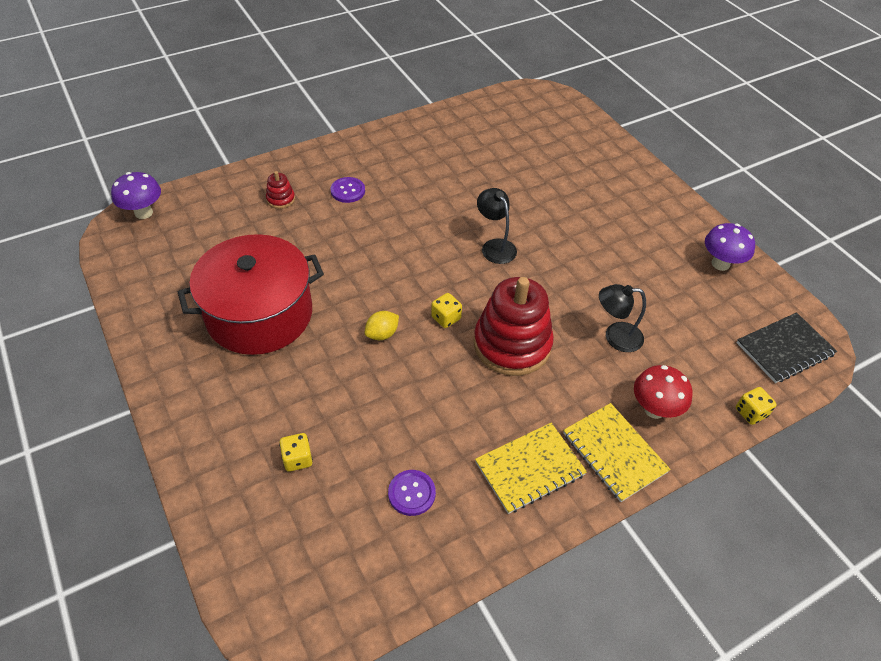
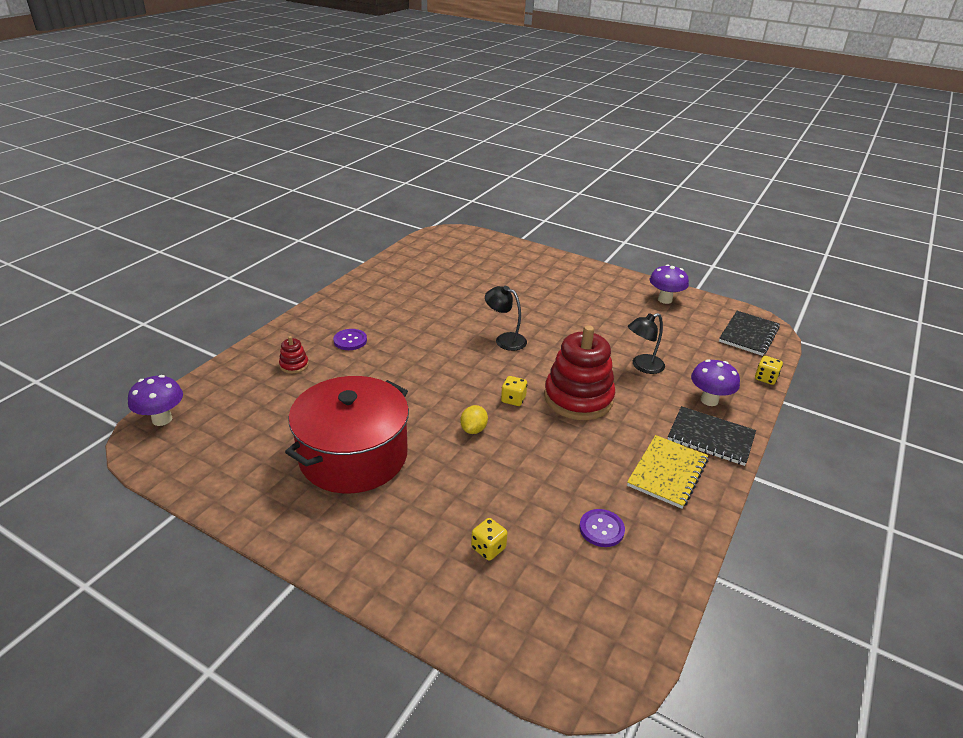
camera: 30 degrees left, 15 degrees down
yellow notebook [563,403,671,502] -> black notebook [668,406,756,466]
red mushroom [634,365,693,419] -> purple mushroom [691,359,740,406]

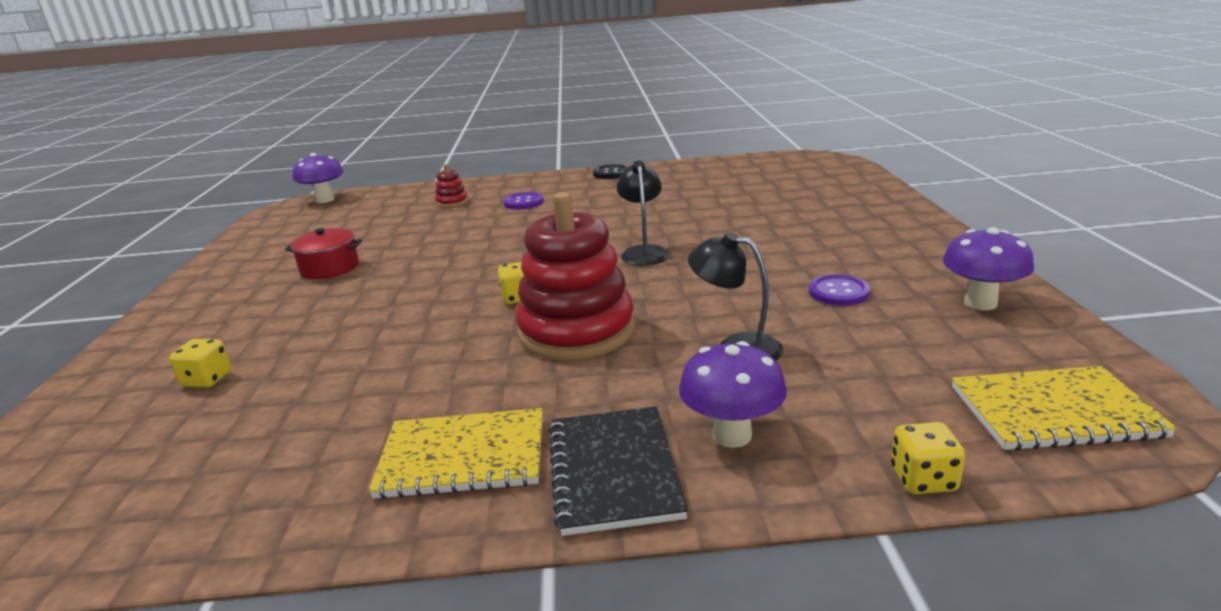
camera: 60 degrees right, 10 degrees down
red pot [285,376,409,493] -> red pot [285,228,362,279], size x0.45
yellow lemon [460,405,488,434] -> none
purple button [579,509,625,547] -> purple button moved to [809,274,870,306]
black notebook [719,311,780,356] -> yellow notebook [952,366,1177,450]
none -> black button [593,164,628,179]

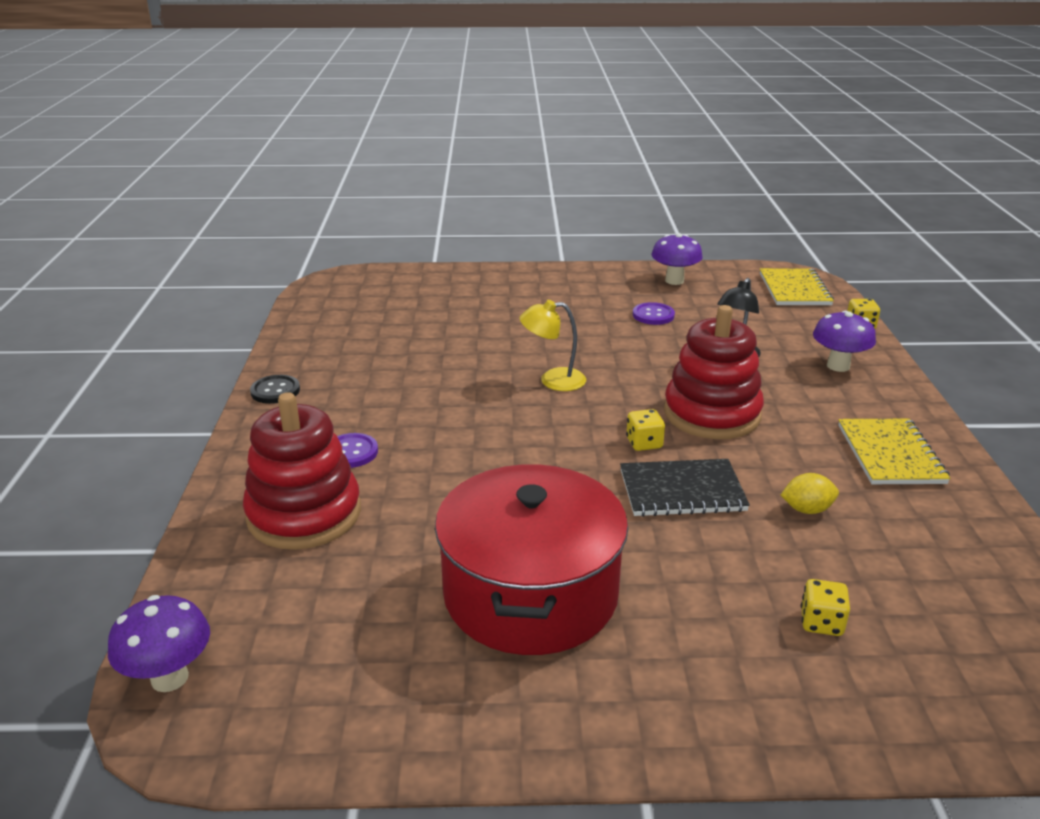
camera: 90 degrees left, 5 degrees up
red pot [285,228,362,279] -> red pot [435,464,628,655], size x2.22
red stacking toy [435,164,468,208] -> red stacking toy [243,392,361,550], size x2.35
black notebook [548,406,688,536] -> black notebook moved to [620,459,750,517]
black lamp [617,160,669,266] -> yellow lamp [519,300,586,391]
none -> yellow lemon [781,473,839,514]

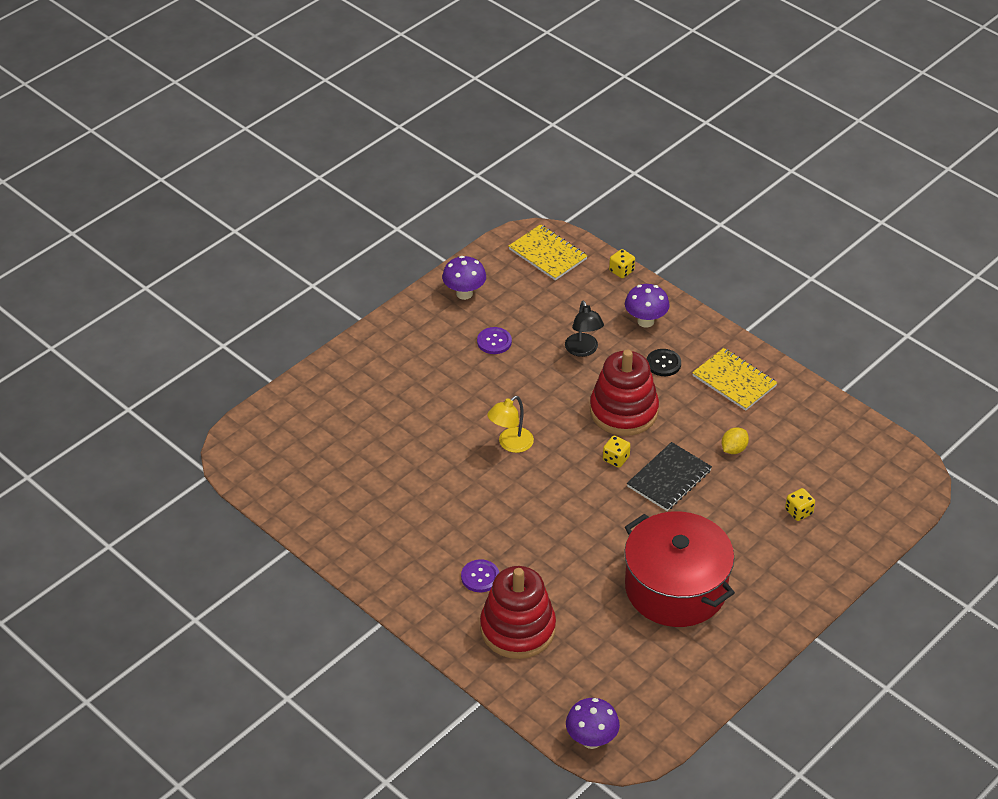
camera: 45 degrees left, 15 degrees up
black button [250,375,300,404] -> black button moved to [647,349,681,376]

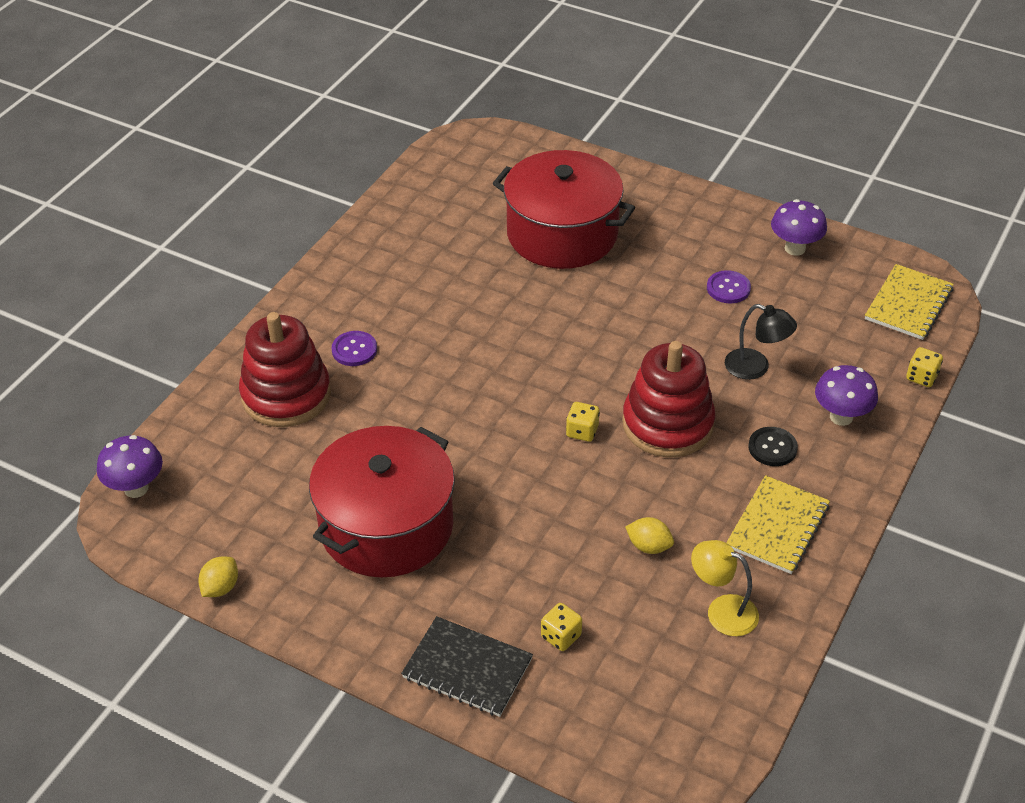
camera: 75 degrees right, 0 degrees up
yellow lamp [487,396,534,453] -> yellow lamp moved to [691,540,759,636]
black lamp [565,301,604,357] -> black lamp turned 120 degrees counterclockwise [725,304,797,380]
black notebook [627,442,712,511] -> black notebook moved to [401,616,533,717]
none -> yellow lemon [198,556,238,597]
none -> red pot [493,150,635,269]

